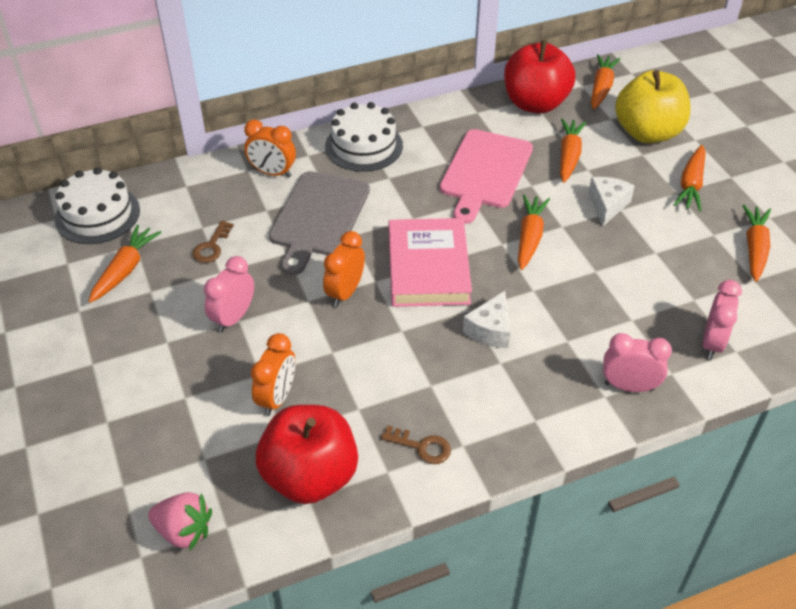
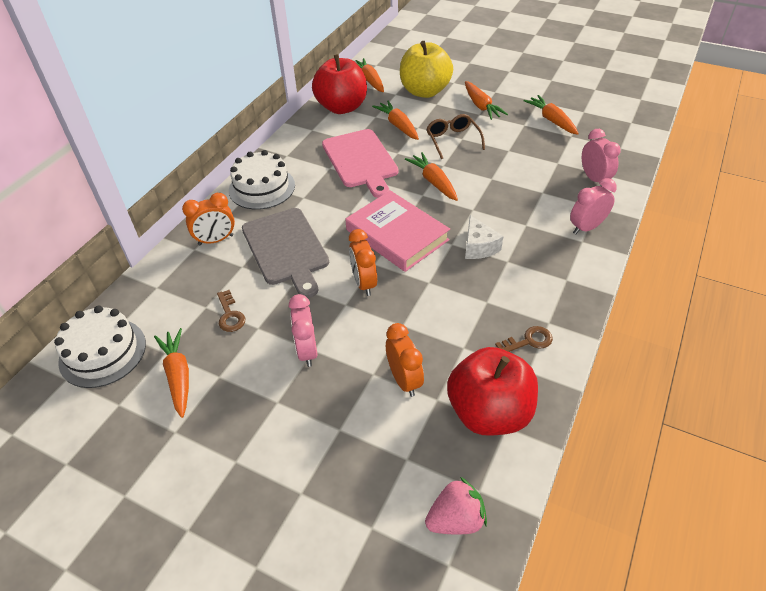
camera: 40 degrees left, 0 degrees up
white cheese [588,177,635,226] -> brown glasses [426,114,485,159]

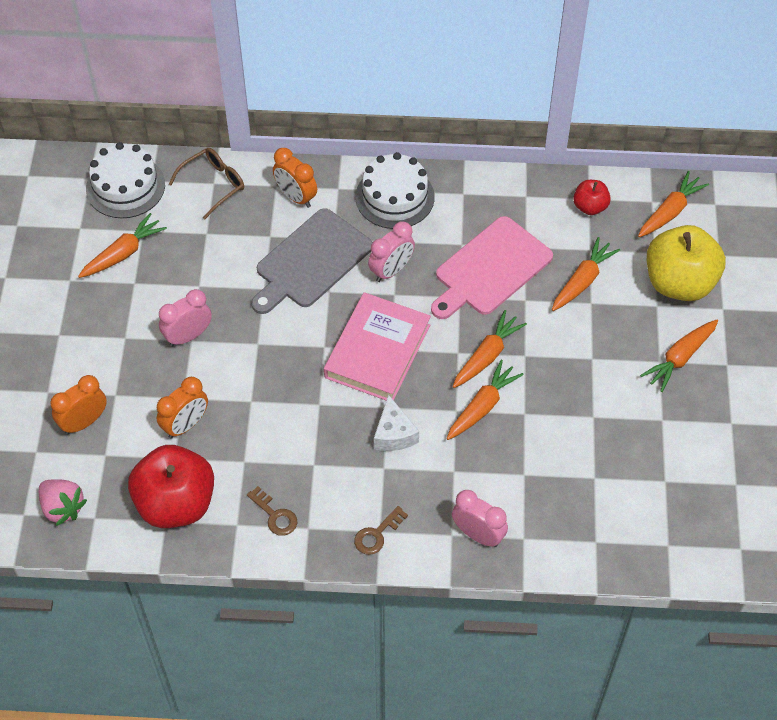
camera: 65 degrees right, 10 degrees up
brown key [217,290,245,332] -> brown key moved to [354,506,408,555]
red apple [312,54,367,114] -> red apple [573,180,611,215], size x0.49
orange clock [349,229,377,296] -> orange clock moved to [50,375,107,434]
brown glasses [426,114,485,159] -> brown glasses moved to [169,148,244,219]
white cheese [465,215,503,259] -> white cheese turned 60 degrees counterclockwise [374,394,419,451]
orange carrot [524,95,579,135] -> orange carrot moved to [446,359,524,440]
pink clock [582,129,621,187] -> pink clock moved to [368,222,415,282]

